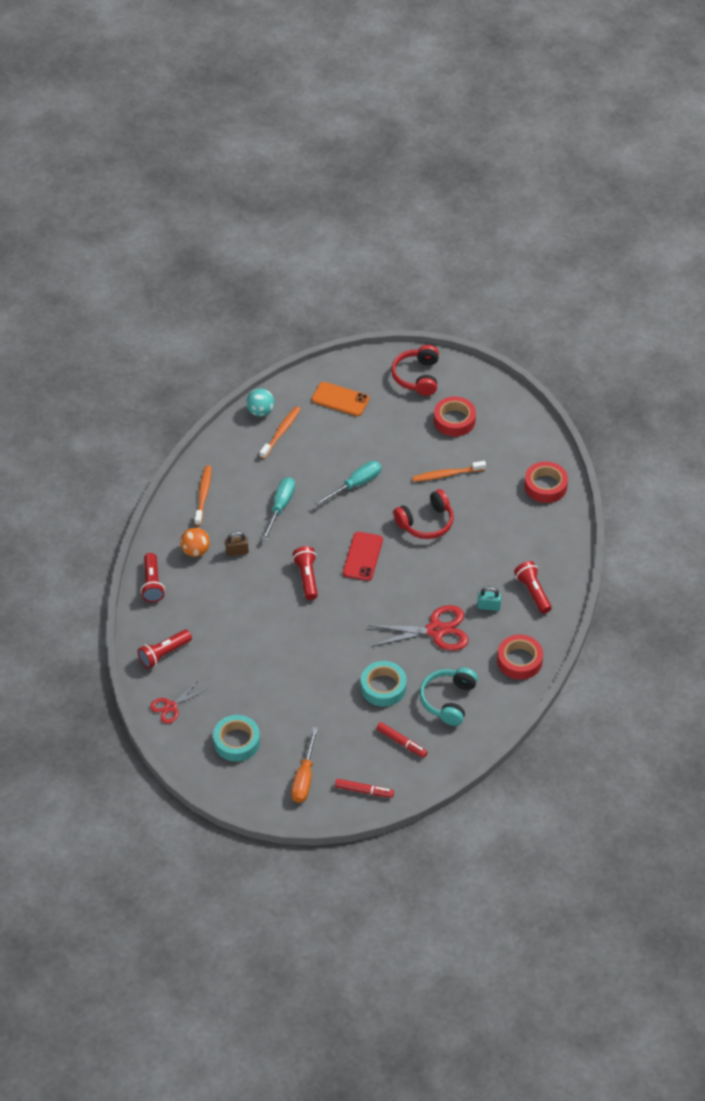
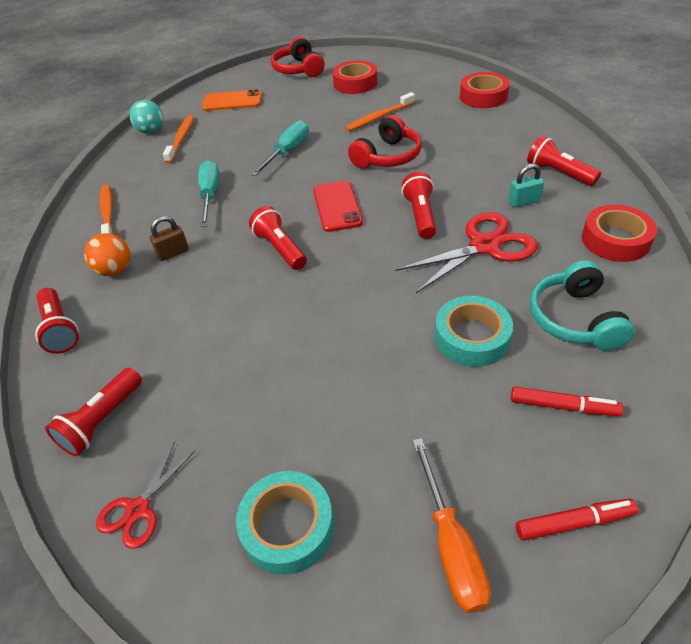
camera: 20 degrees left, 5 degrees down
none -> red flashlight [402,172,436,239]

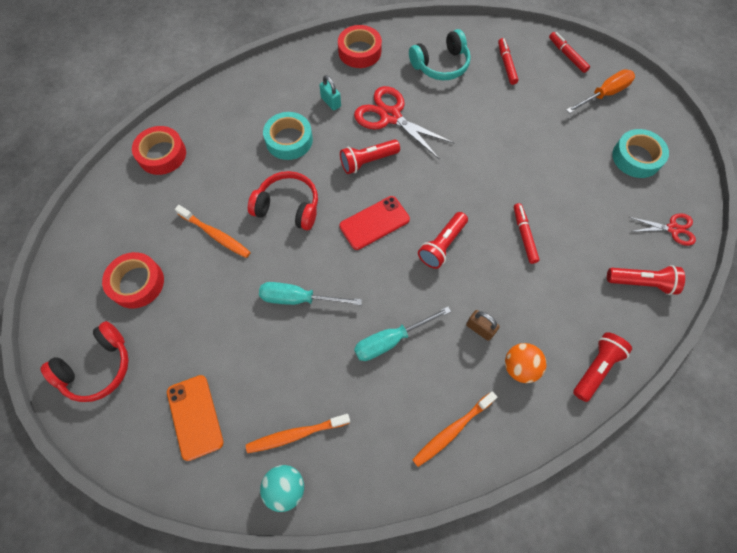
camera: 115 degrees left, 20 degrees up
turquoise tape [435,296,513,367] -> turquoise tape moved to [263,112,313,160]
red flashlight [527,136,601,186] -> none
none -> red marker [514,203,540,264]

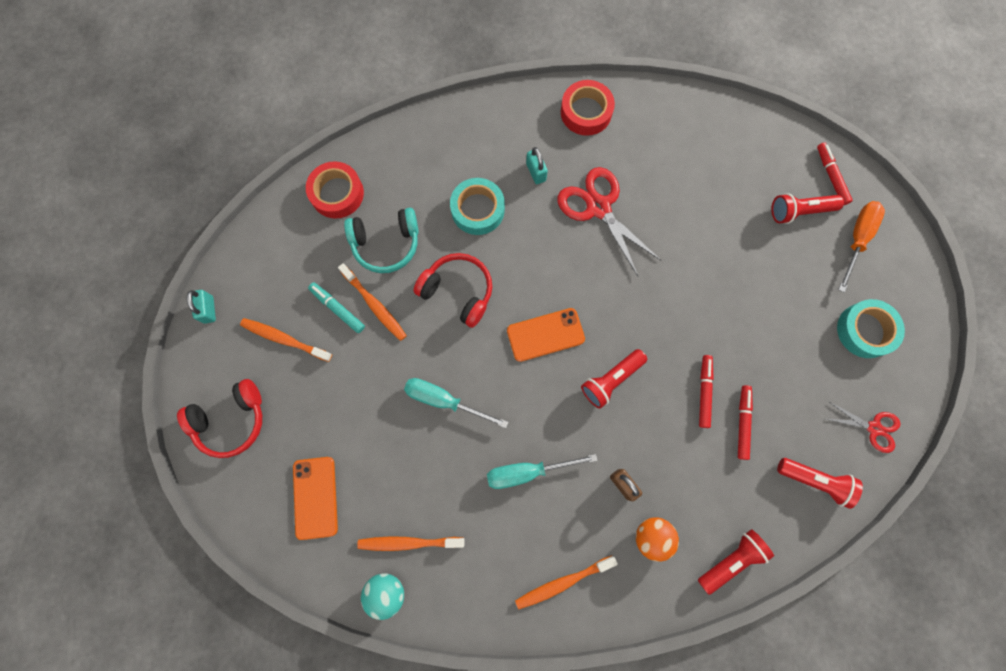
camera: 15 degrees right, 10 degrees up
red tape [102,252,164,308] -> orange toothbrush [240,318,332,362]
red phone [339,196,410,250] -> orange phone [507,308,585,362]
red flashlight [340,139,400,174] -> red flashlight moved to [771,193,844,224]
turquoise headphones [409,29,471,80] -> turquoise headphones moved to [344,208,419,273]
red marker [498,38,519,85] -> red marker moved to [738,385,753,460]
orange screwdriver [566,69,635,114] -> orange screwdriver turned 45 degrees counterclockwise [838,201,885,292]
none -> turquoise padlock [187,290,216,324]
none -> turquoise marker [308,282,365,333]

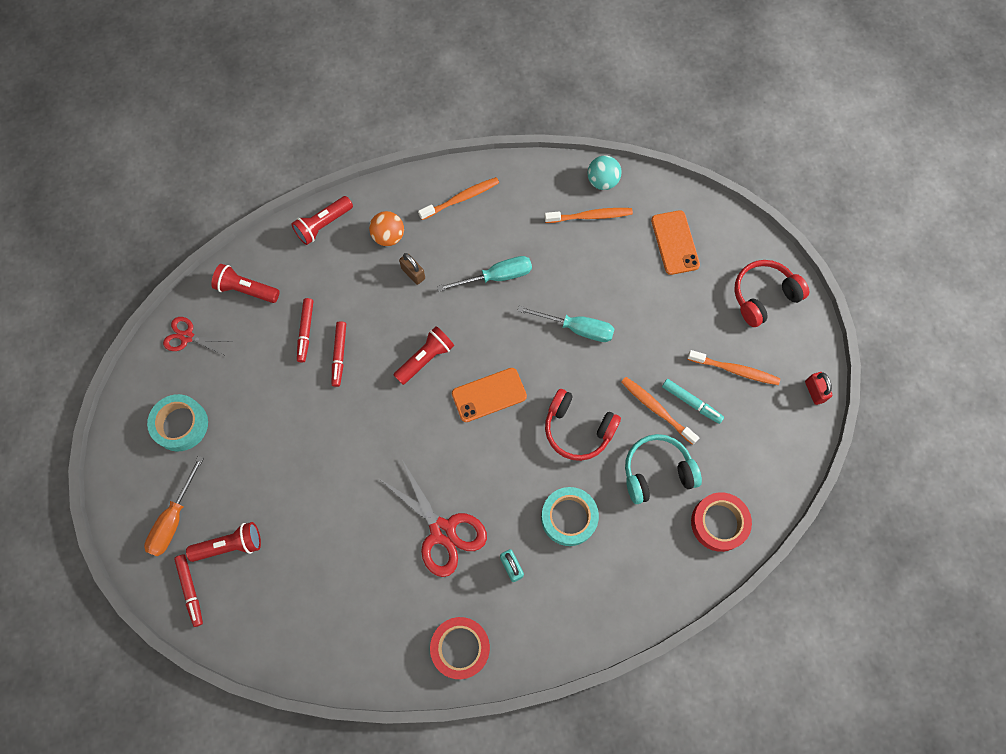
camera: 175 degrees right, 5 degrees down
turquoise padlock [187,290,216,324] -> red padlock [805,372,832,405]

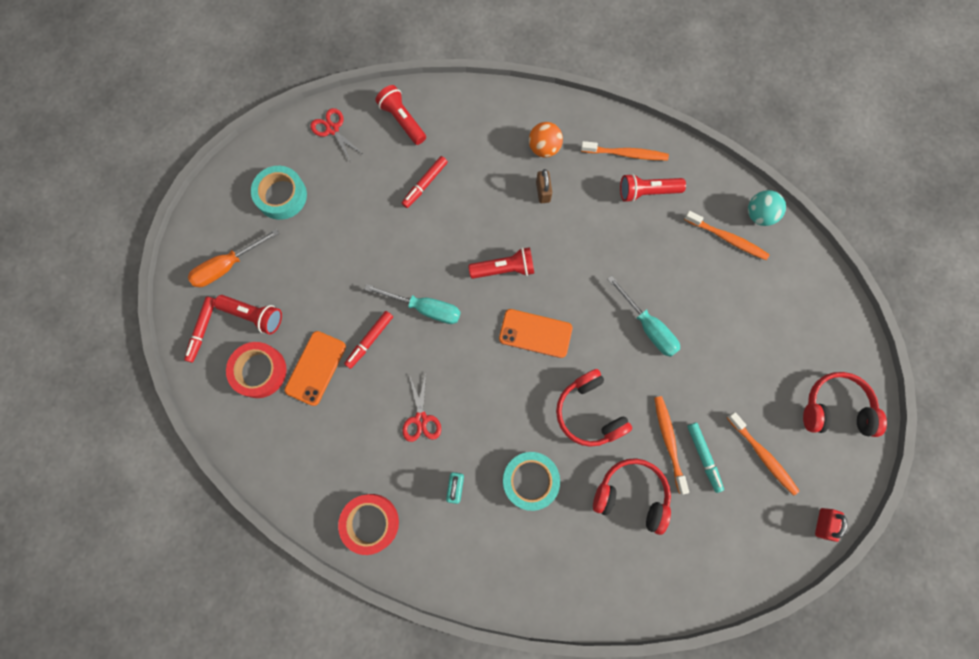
camera: 35 degrees right, 5 degrees up
red flashlight [291,196,353,245] -> red flashlight moved to [620,173,686,202]
red marker [332,321,346,387] -> red marker moved to [344,311,393,369]
red scissors [378,460,487,577] -> red scissors [402,373,441,442], size x0.57
turquoise screwdriver [437,256,532,292] -> turquoise screwdriver moved to [364,284,461,324]
turquoise headphones [625,434,702,504] -> red headphones [593,458,671,535]
orange phone [651,210,700,275] -> orange phone moved to [284,331,346,406]
red tape [691,492,752,552] -> red tape moved to [226,342,287,398]

